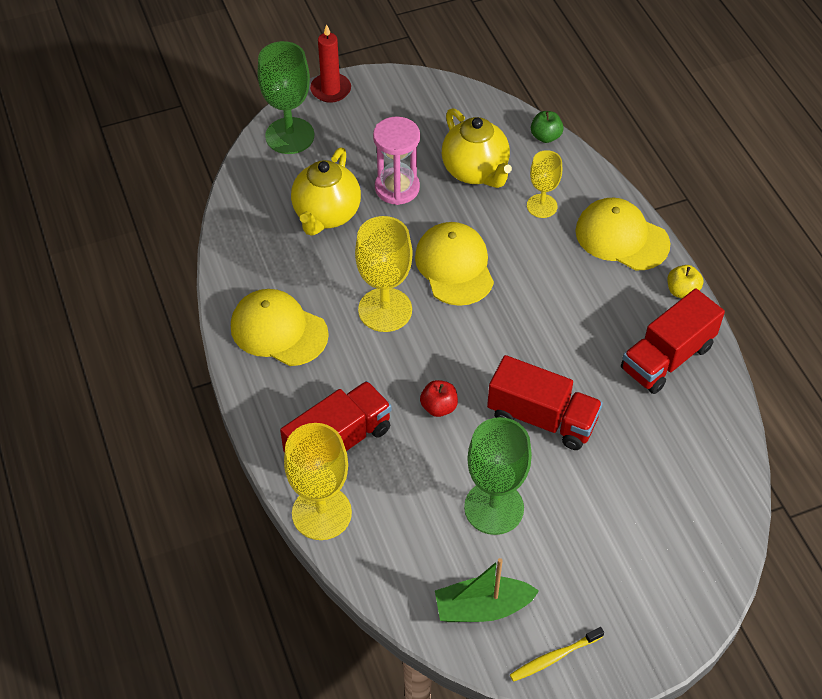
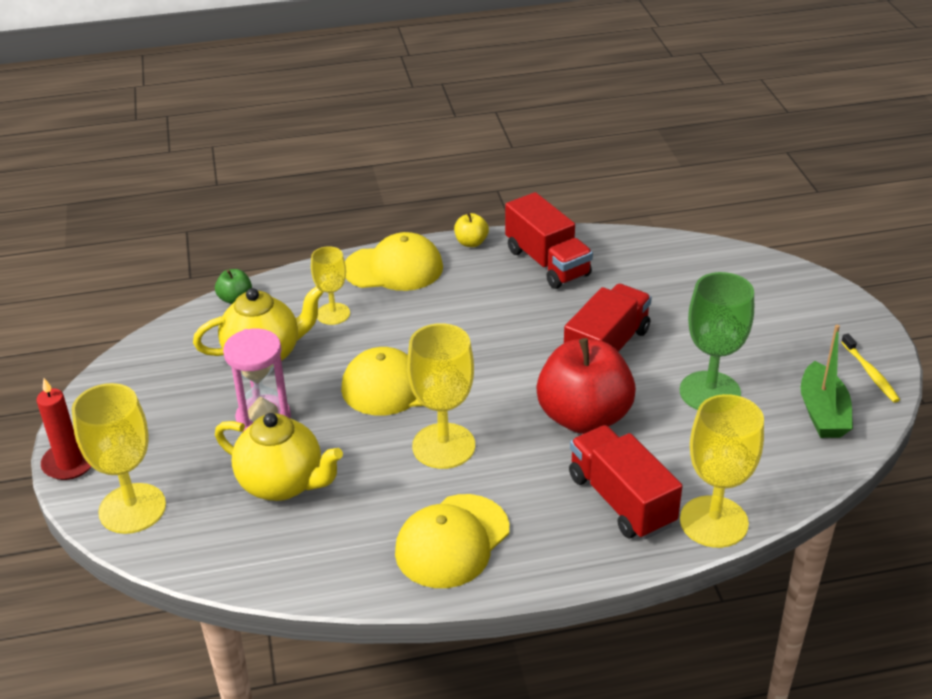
camera: 80 degrees left, 15 degrees down
green goblet [258,41,314,154] -> yellow goblet [72,383,166,534]
red apple [420,380,458,417] -> red apple [536,338,636,434], size x2.35
yellow cap [575,198,670,270] -> yellow cap turned 135 degrees counterclockwise [345,232,443,291]

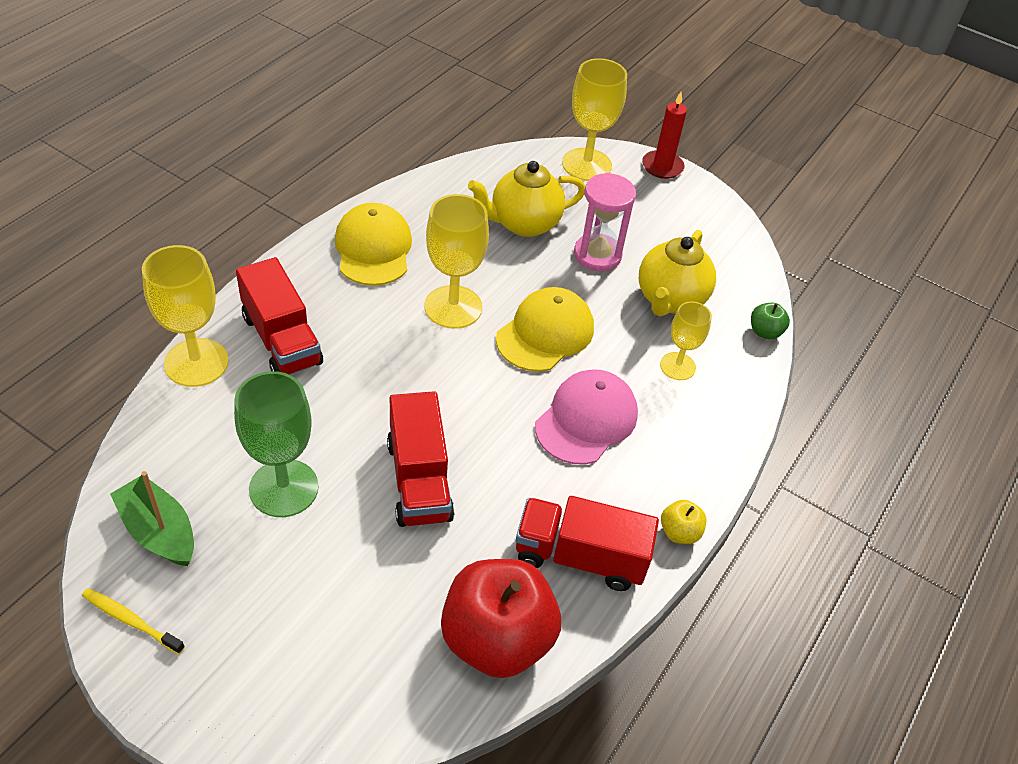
camera: 130 degrees right, 10 degrees up
yellow cap [345,232,443,291] -> none
red apple [536,338,636,434] -> red apple moved to [441,559,561,678]
red truck [569,425,683,540] -> red truck turned 45 degrees clockwise [236,257,323,374]
none -> pink cap [535,369,638,465]

